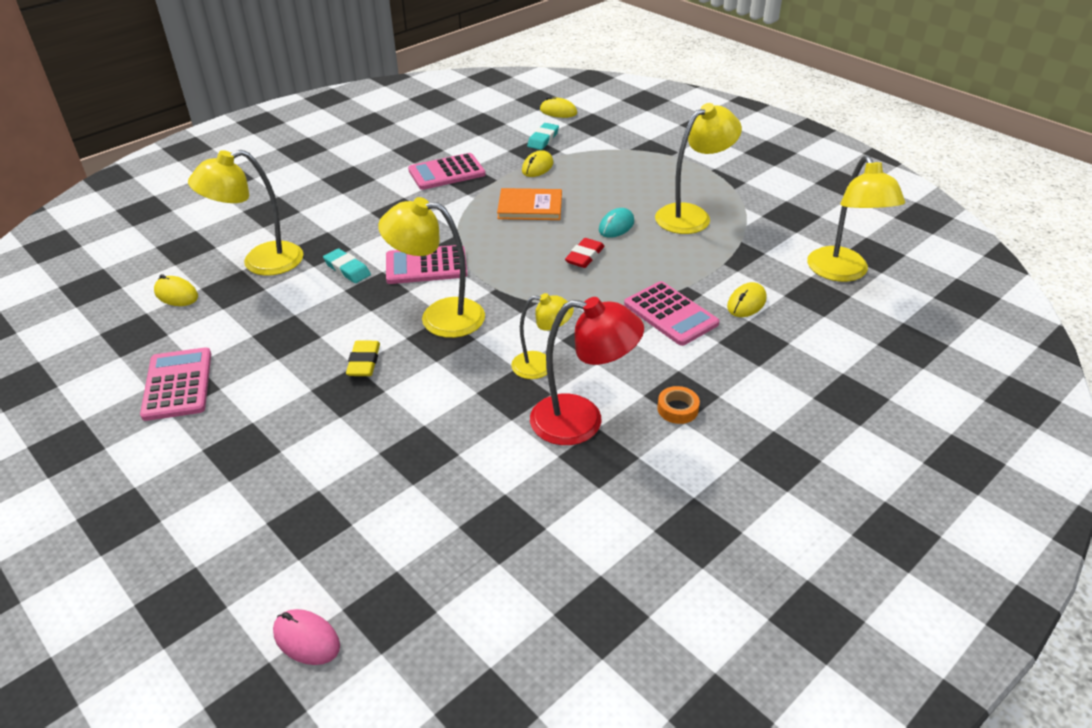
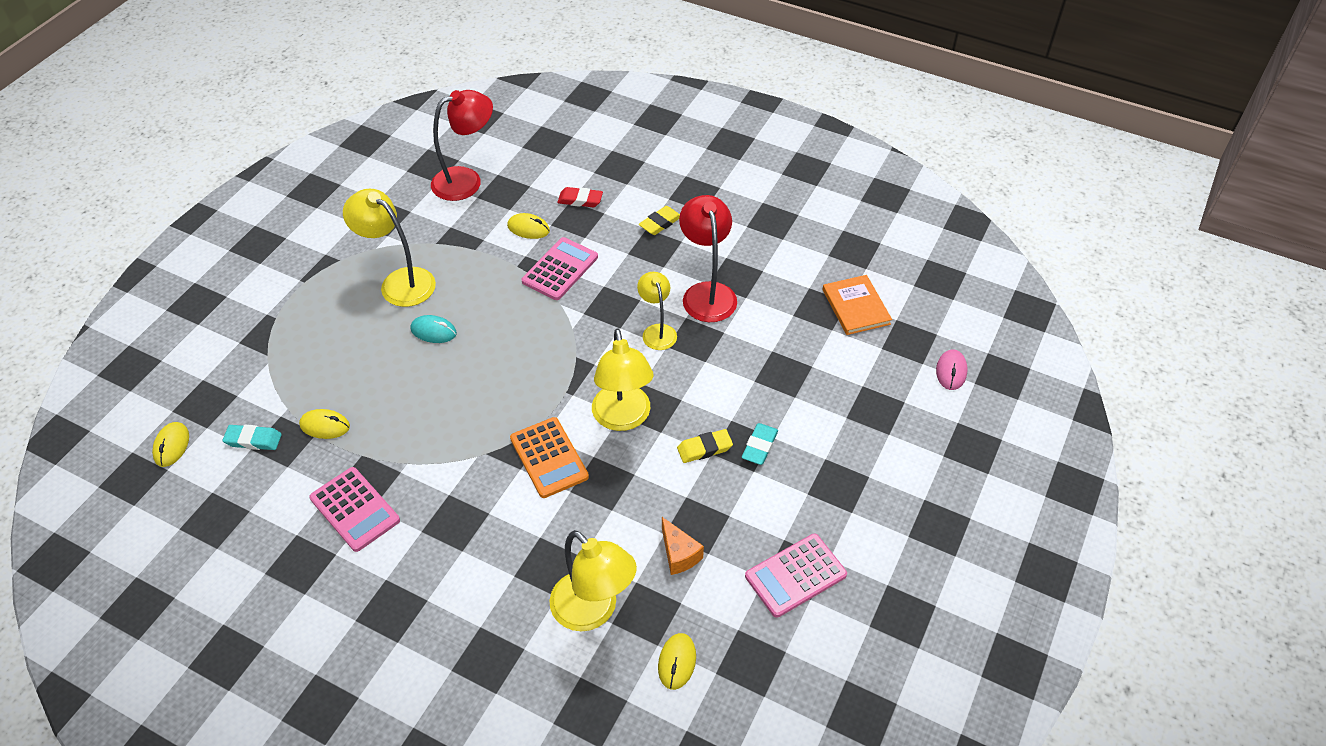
camera: 110 degrees left, 10 degrees up
turquoise eraser [323,248,371,283] -> turquoise eraser moved to [742,423,778,465]
pink calculator [386,245,467,284] -> orange calculator [510,417,589,498]
orange book [497,188,562,220] -> orange book moved to [822,275,892,335]
red eraser [565,238,604,268] -> red eraser moved to [557,187,603,207]
orange tape [658,386,700,424] -> none
yellow lamp [807,155,905,282] -> red lamp [431,90,493,201]
none -> yellow eraser [639,206,680,235]
none -> orange cheese [662,517,704,575]

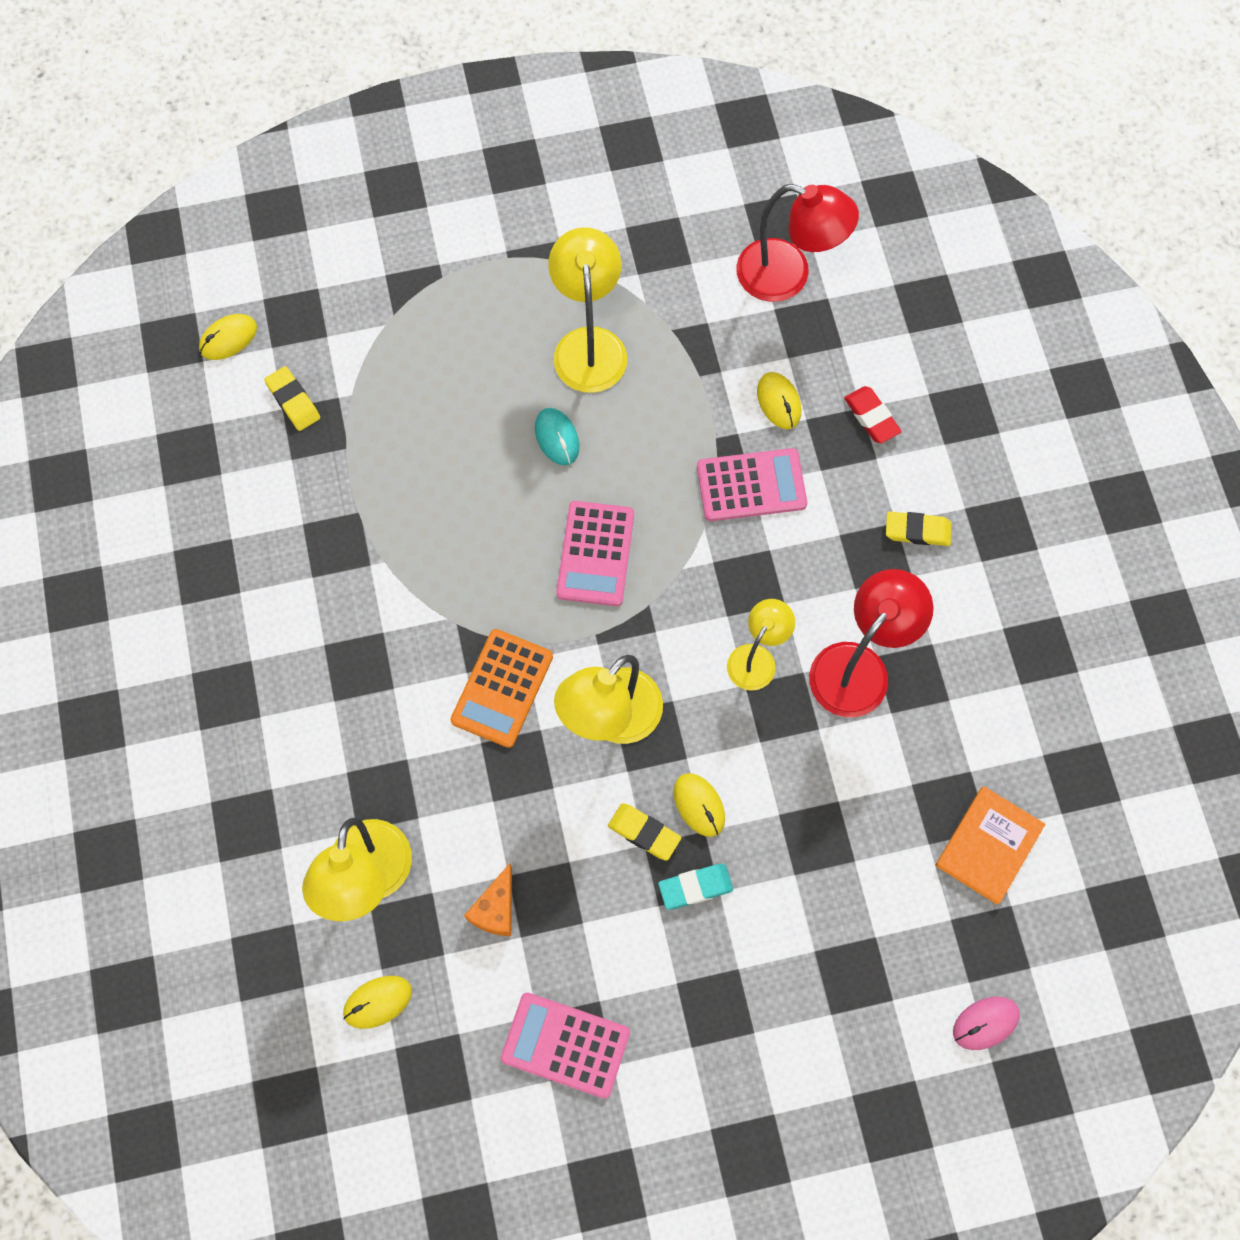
camera: 50 degrees right, 20 degrees up
turquoise eraser [223,425,282,450] -> yellow eraser [264,366,320,431]
yellow mouse [299,409,350,439] -> yellow mouse moved to [673,773,725,837]
pink calculator [309,467,400,552] -> pink calculator moved to [556,501,634,606]

